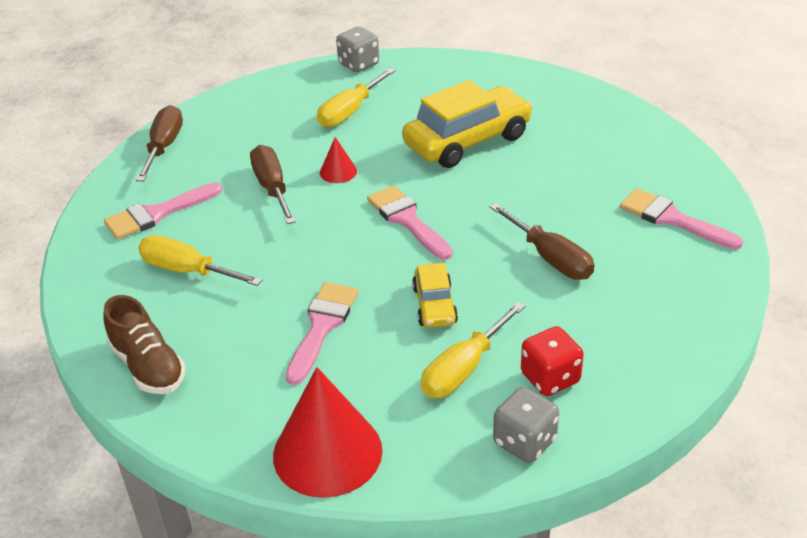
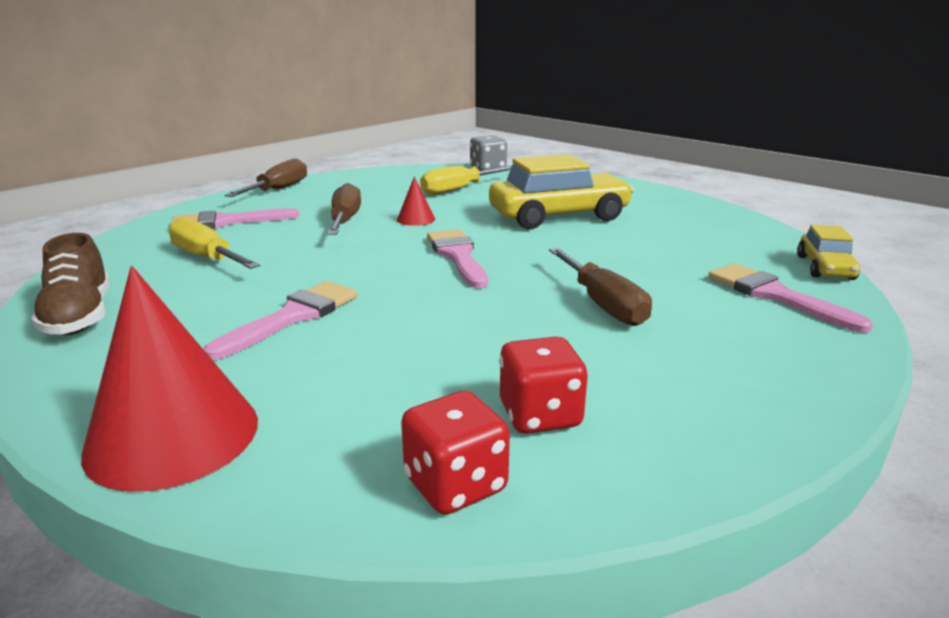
camera: 15 degrees right, 15 degrees down
yellow car [412,263,458,328] -> yellow car moved to [797,225,860,280]
yellow screwdriver [421,302,525,398] -> none
grey dice [493,387,559,463] -> red dice [401,391,510,514]

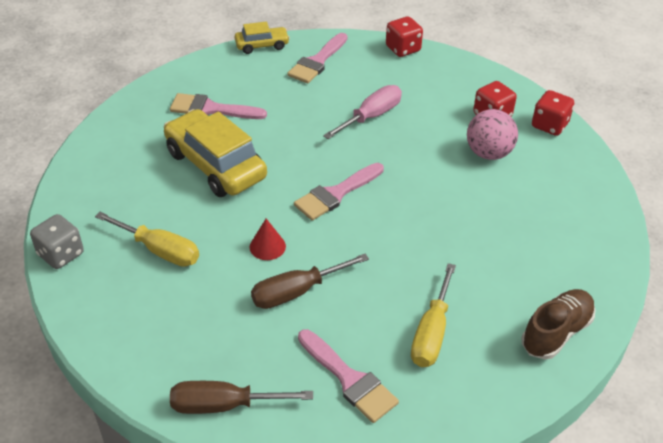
camera: 115 degrees left, 20 degrees up
red cone [81,266,258,492] -> none
pink brush [204,281,358,360] -> pink brush moved to [170,93,267,119]
brown screwdriver [549,248,652,326] -> pink screwdriver [323,85,402,139]
none -> red dice [386,16,423,57]
none -> pink ball [467,109,518,160]

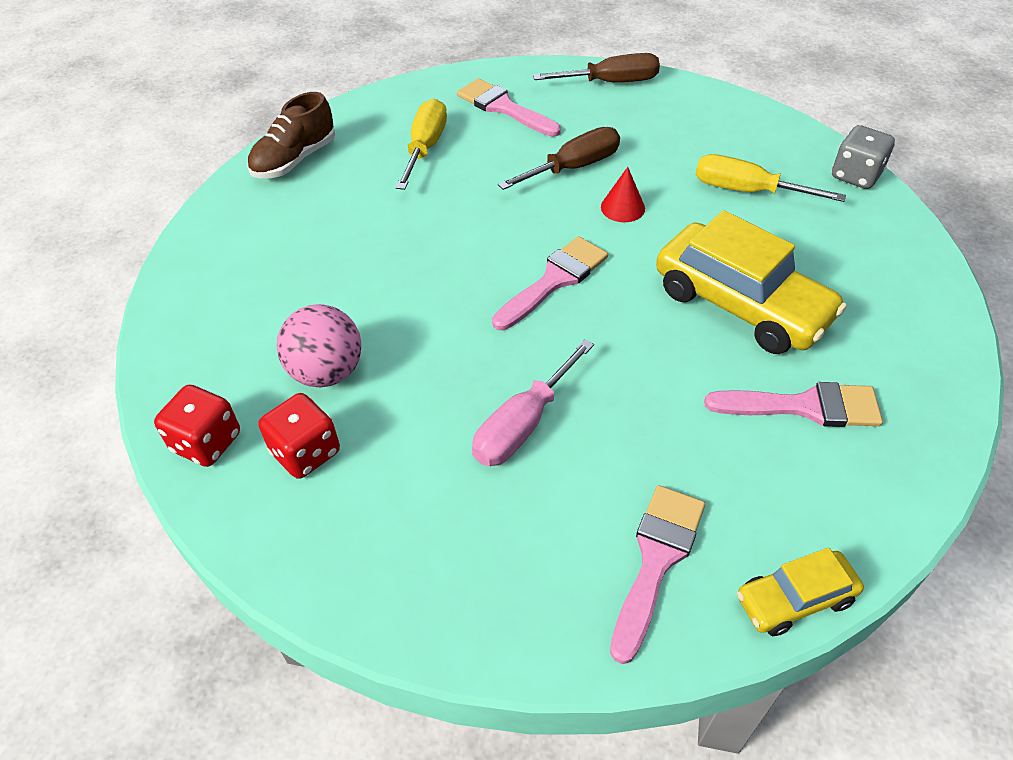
camera: 175 degrees right, 5 degrees up
red dice [386,16,423,57] -> none

